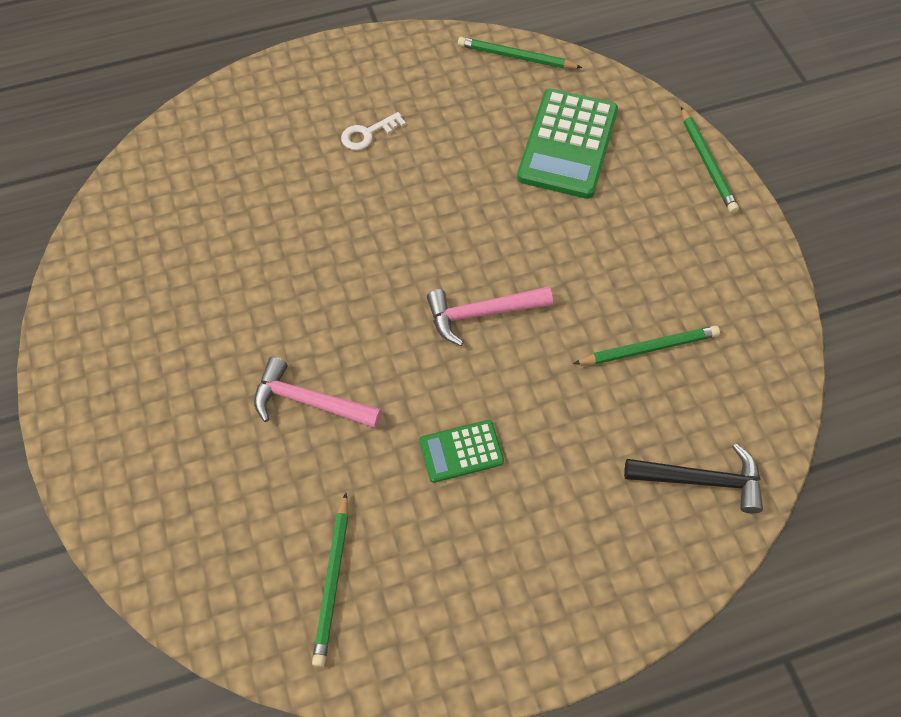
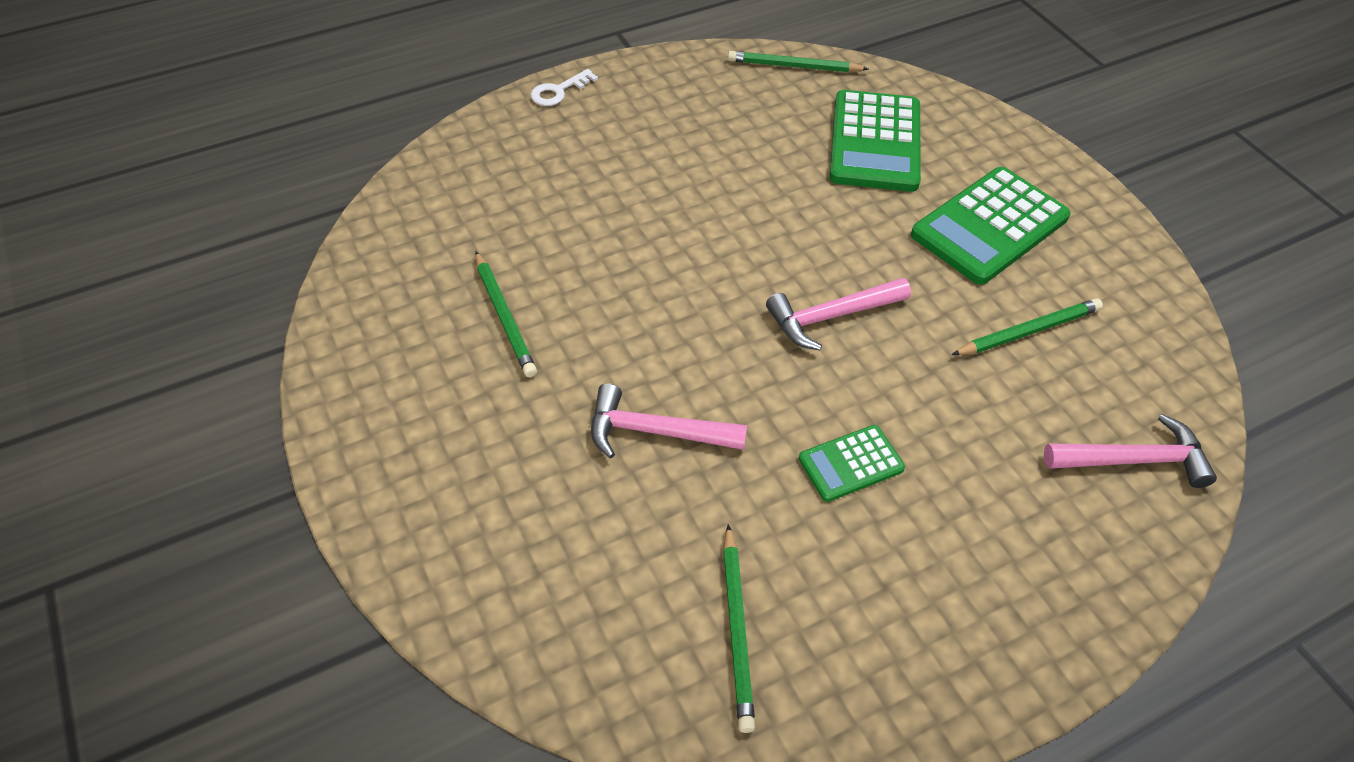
camera: 10 degrees left, 10 degrees down
white key [341,112,406,150] -> white key moved to [531,69,598,106]
black hammer [624,444,763,513] -> pink hammer [1044,414,1217,488]
green pencil [681,107,739,213] -> green pencil moved to [475,251,537,377]
none -> green calculator [911,167,1071,285]

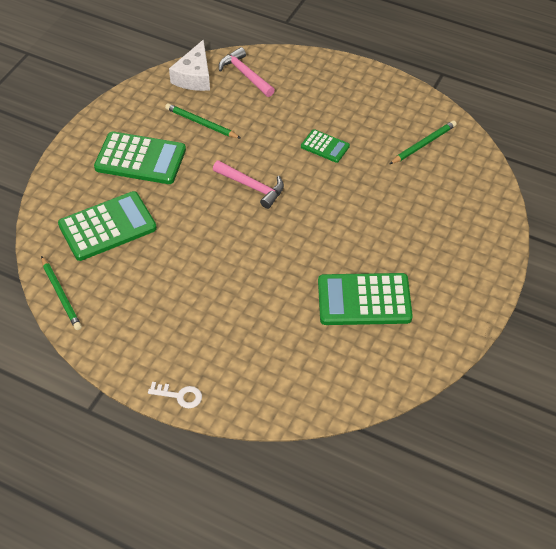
camera: 125 degrees left, 0 degrees up
green pencil [475,251,537,377] -> green calculator [318,273,413,325]
pink hammer [591,383,747,458] -> none
none -> white cheese [169,39,210,91]

